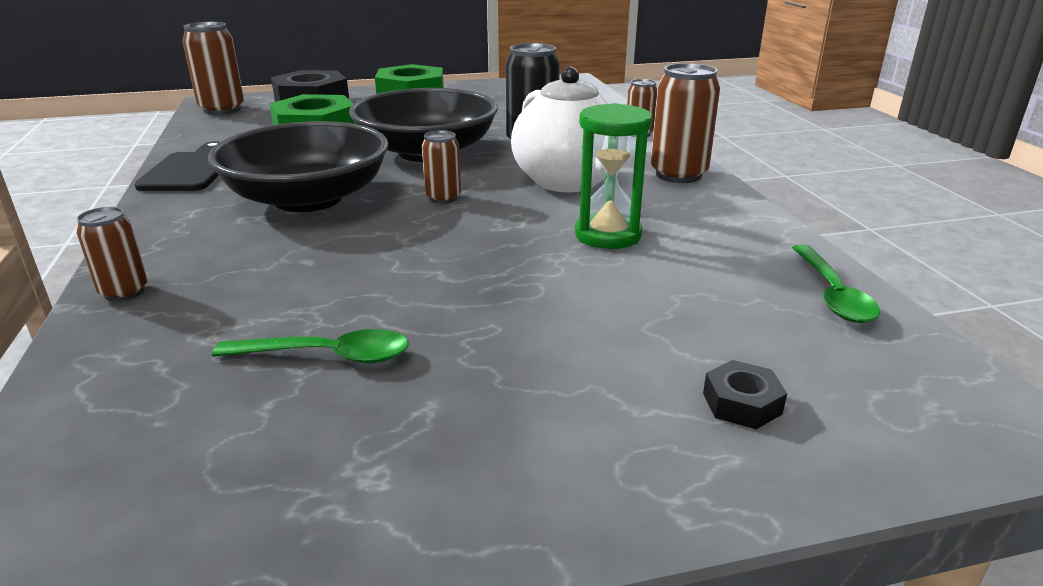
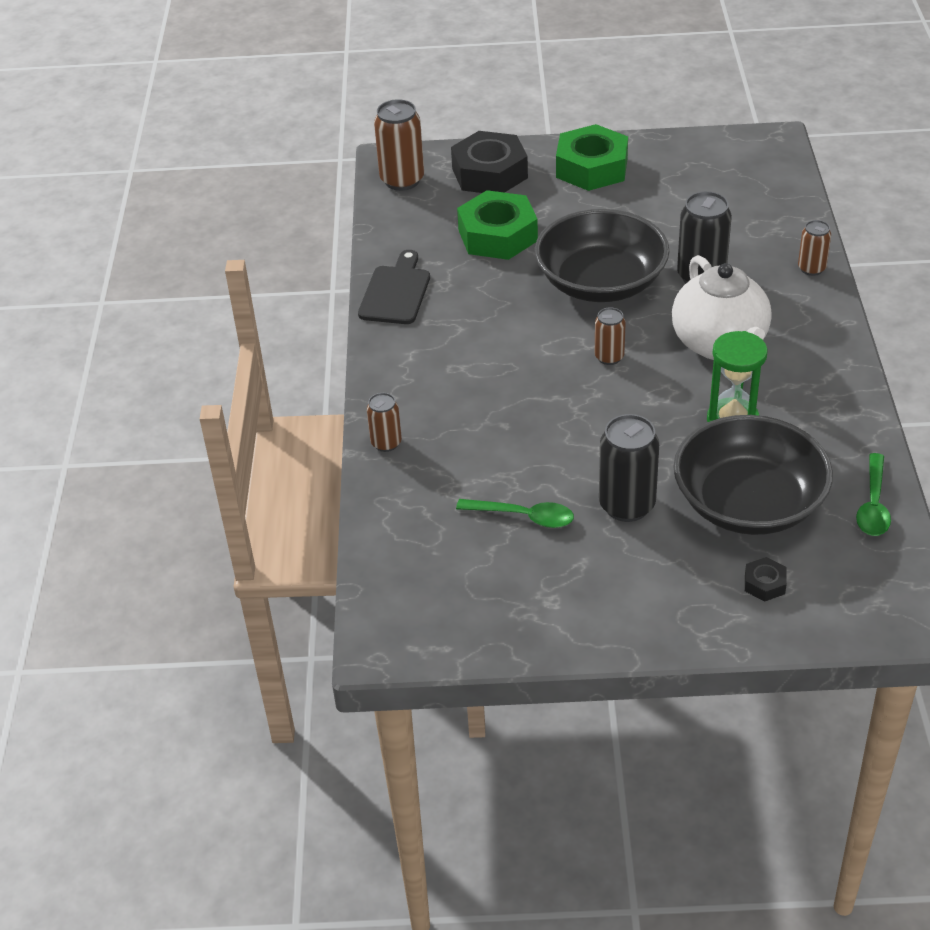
camera: 15 degrees right, 15 degrees up
black bowl [208,121,389,212] -> black bowl moved to [673,415,833,535]
brown can [651,63,720,183] -> none
none -> black can [599,414,659,522]

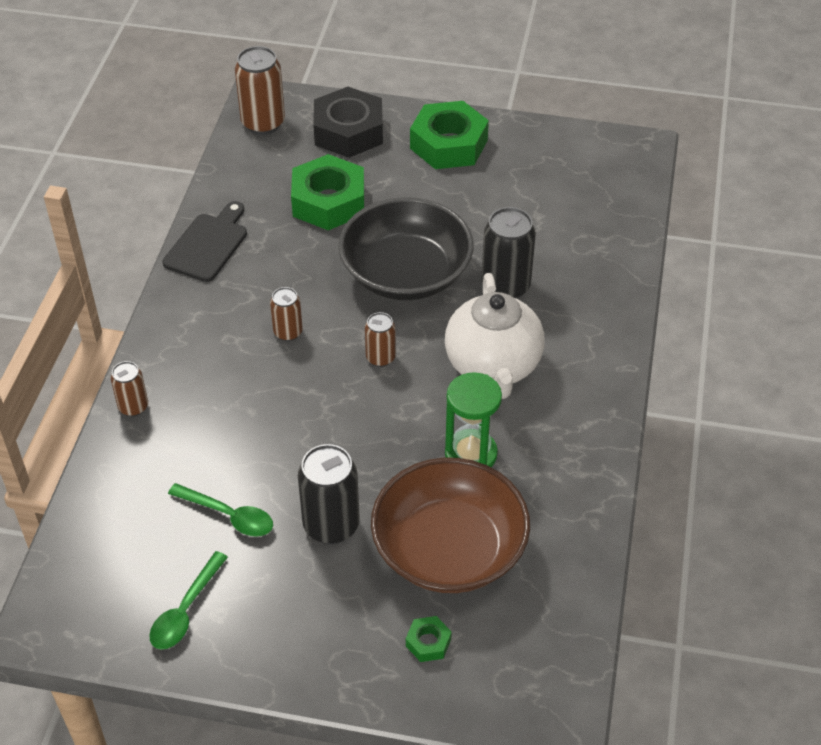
camera: 10 degrees right, 5 degrees up
black bowl [673,415,833,535] -> brown bowl [371,457,530,593]
black nut [745,557,787,601] -> green nut [406,616,452,662]
brown can [798,220,831,276] -> brown can moved to [270,287,303,341]
green spoon [856,453,891,536] -> green spoon moved to [149,551,228,650]

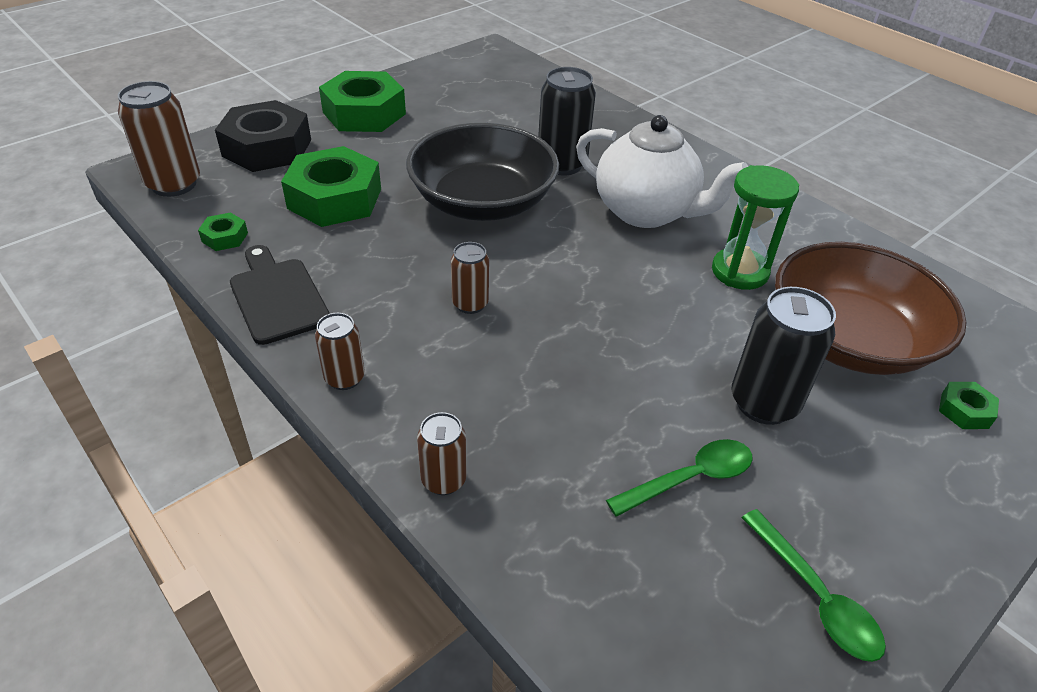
camera: 55 degrees left, 5 degrees down
brown can [365,312,396,367] -> brown can moved to [315,313,365,390]
none -> green nut [198,212,248,251]

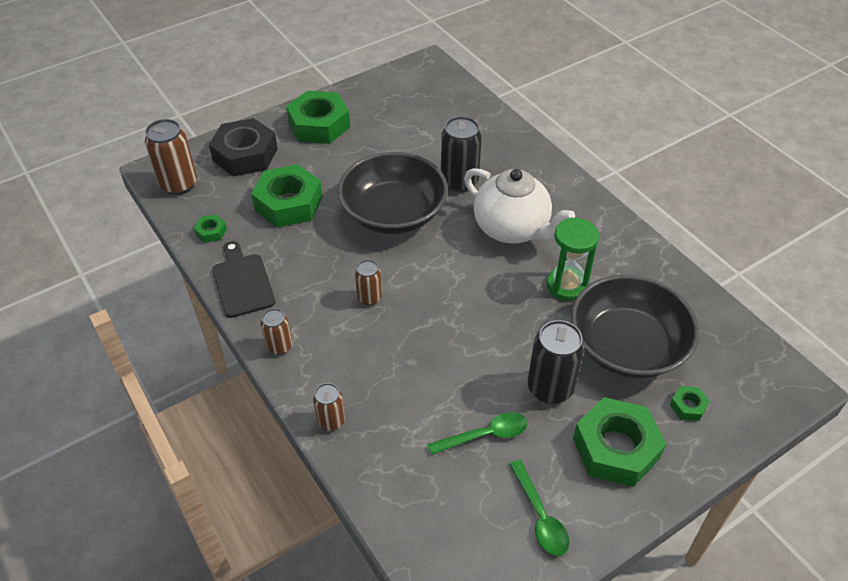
camera: 10 degrees right, 5 degrees up
brown bowl [775,242,967,375] -> black bowl [571,275,699,378]
none -> green nut [573,397,666,487]

